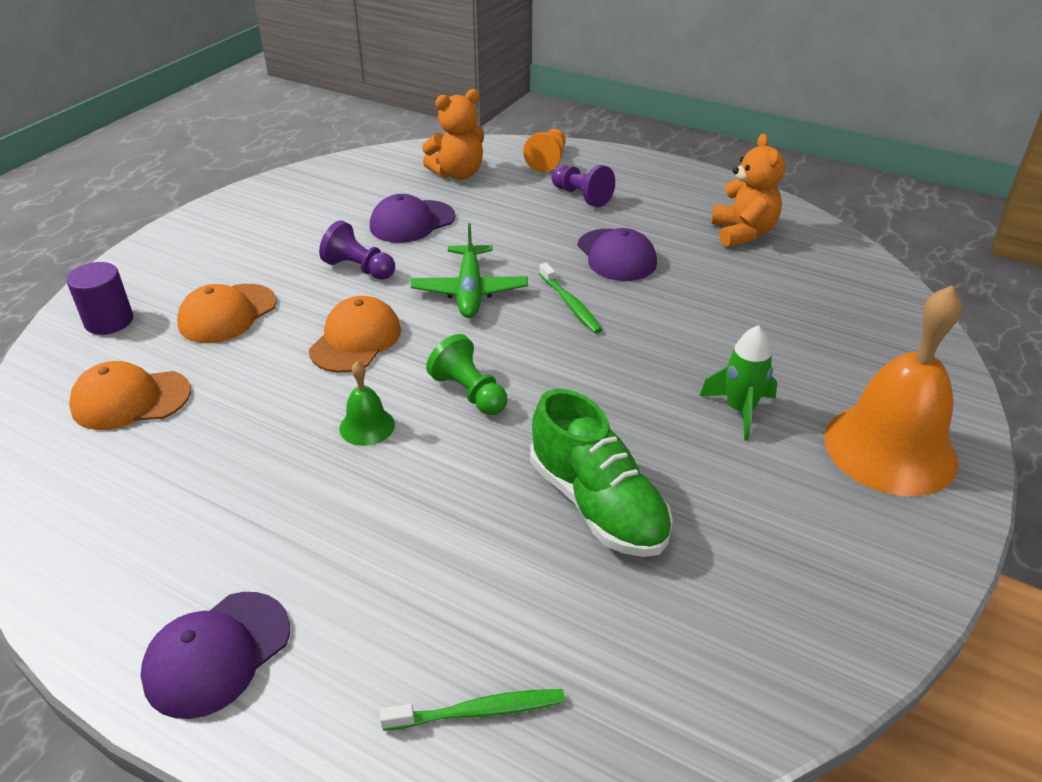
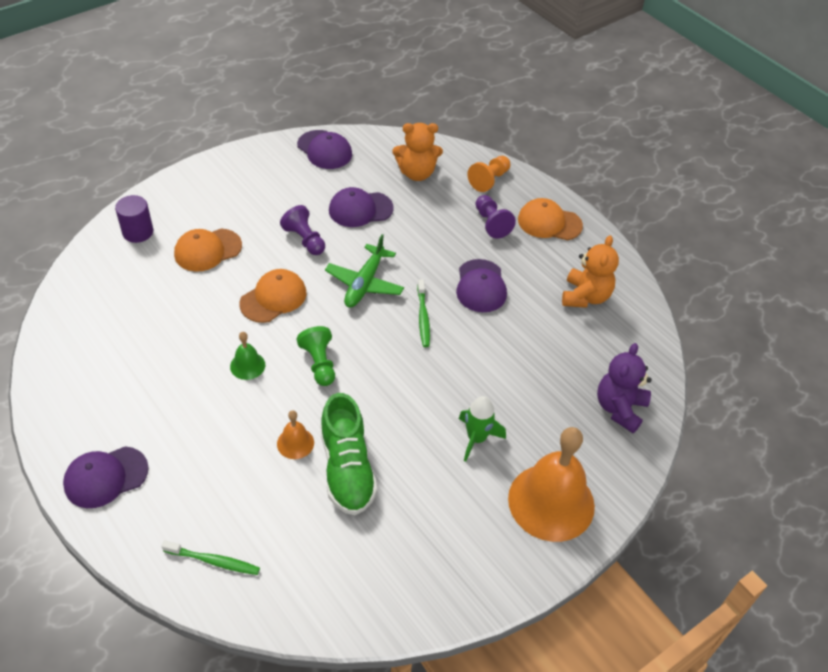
camera: 20 degrees right, 10 degrees up
orange cap [69,361,191,430] -> orange cap moved to [518,198,583,240]
none -> orange bell [277,410,314,459]
none -> purple cap [297,130,352,169]
none -> purple teddy bear [597,343,651,433]

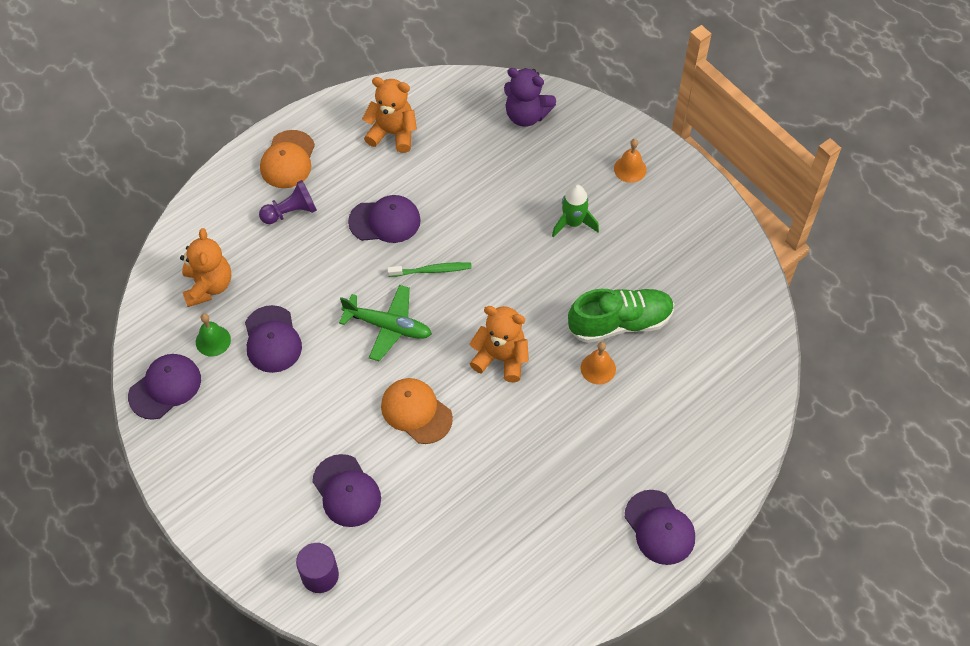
camera: 90 degrees left, 10 degrees up
green toothbrush [161,540,260,575] -> none
orange cap [174,229,242,272] -> purple cap [312,454,381,527]
green bell [230,332,265,380] -> green bell moved to [196,313,231,357]
purple pawn [280,205,325,255] -> none
green pawn [297,326,335,386] -> orange teddy bear [470,306,529,382]
orange pawn [468,156,510,192] -> none
orange bell [508,427,595,542] -> orange bell [614,139,647,183], size x0.44

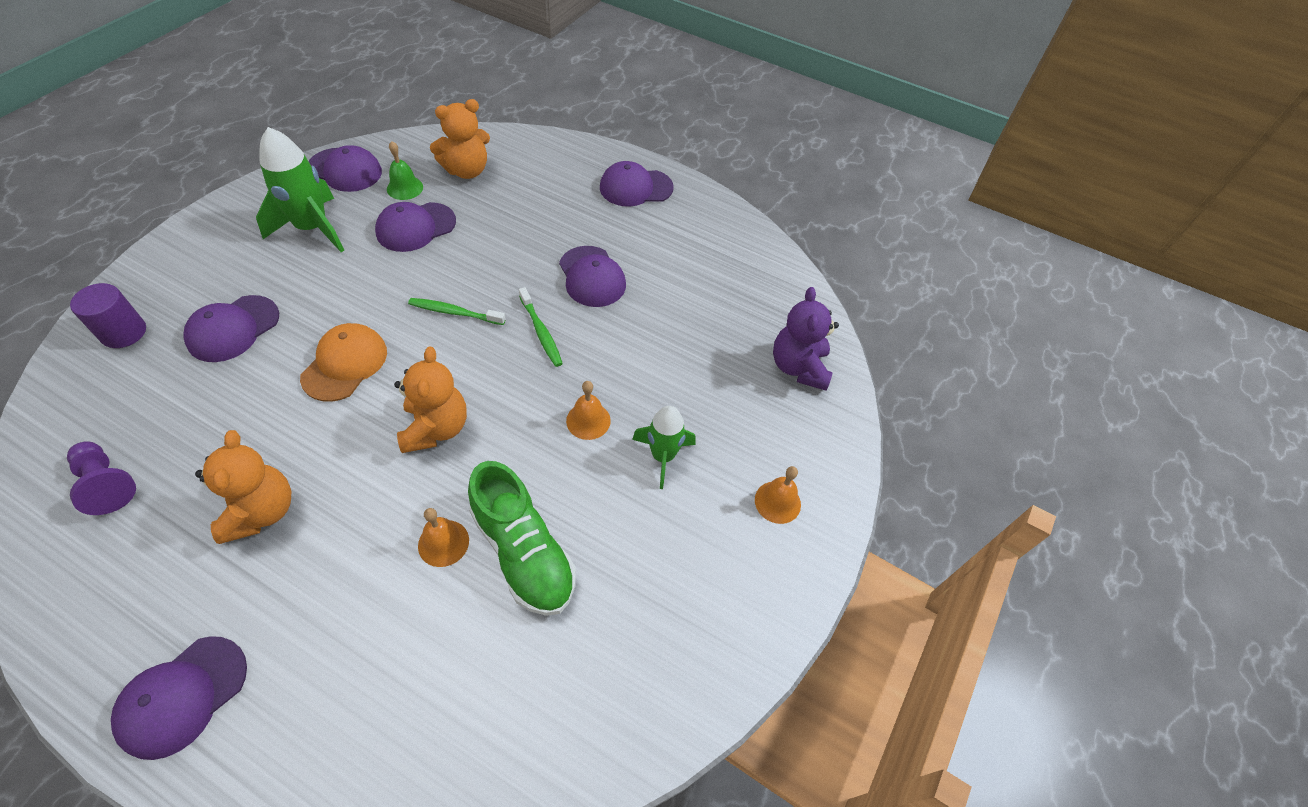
camera: 65 degrees right, 5 degrees down
purple pawn [259,180,317,224] -> purple pawn moved to [67,441,136,515]
orange cap [260,130,315,188] -> purple cap [600,161,673,207]
green plane [339,285,432,361] -> green toothbrush [408,298,506,325]
orange teddy bear [362,77,417,153] -> orange teddy bear moved to [195,430,291,544]
none -> green rocket [256,127,344,252]
none -> orange bell [566,381,611,440]

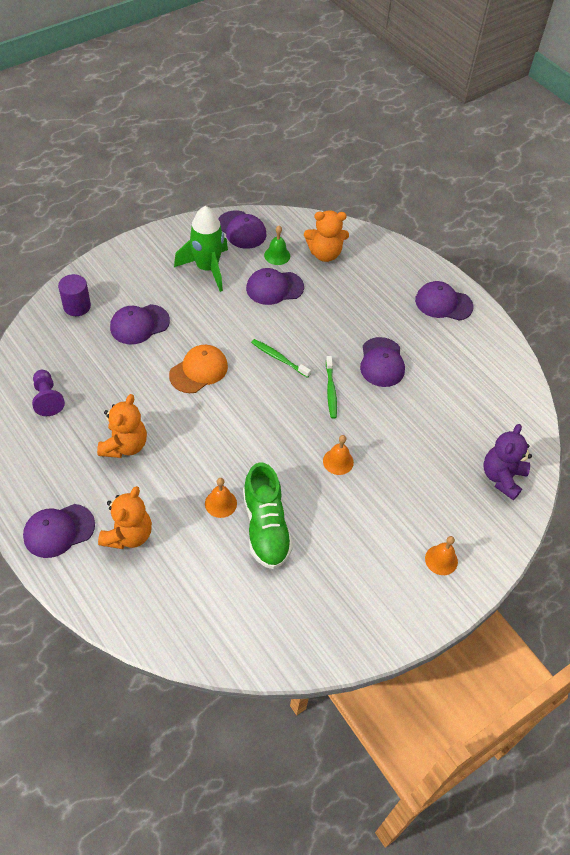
camera: 25 degrees right, 0 degrees up
orange teddy bear [394,347,467,453] -> orange teddy bear moved to [98,486,152,549]
green rocket [632,406,696,489] -> none

